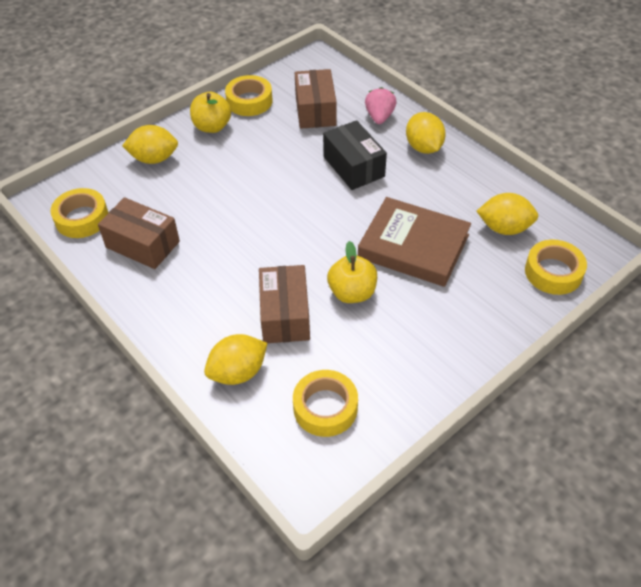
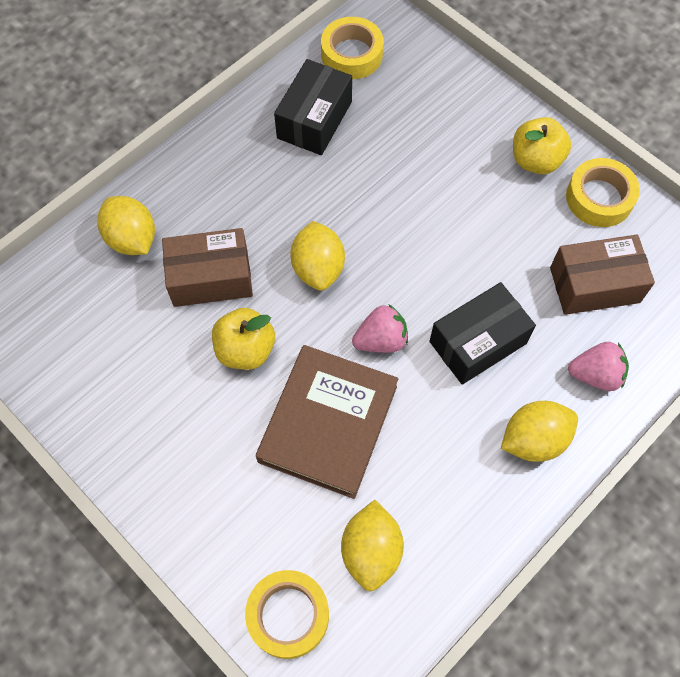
camera: 85 degrees right, 15 degrees up
brown box [98,197,180,269] -> black box [274,59,352,155]
yellow lemon [122,125,178,164] -> yellow lemon moved to [290,221,345,291]
yellow tape [293,370,358,437] -> none
none -> pink strawberry [352,304,408,353]

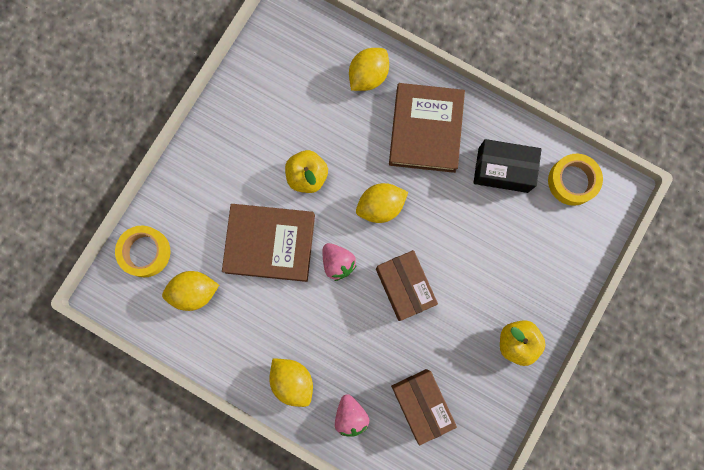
camera: 75 degrees right, 15 degrees up
brown box [162,228,253,307] -> brown box moved to [376,250,438,321]
black box [429,282,536,385] -> none
yellow tape [566,158,640,227] -> none
none -> brown book [389,83,465,173]

